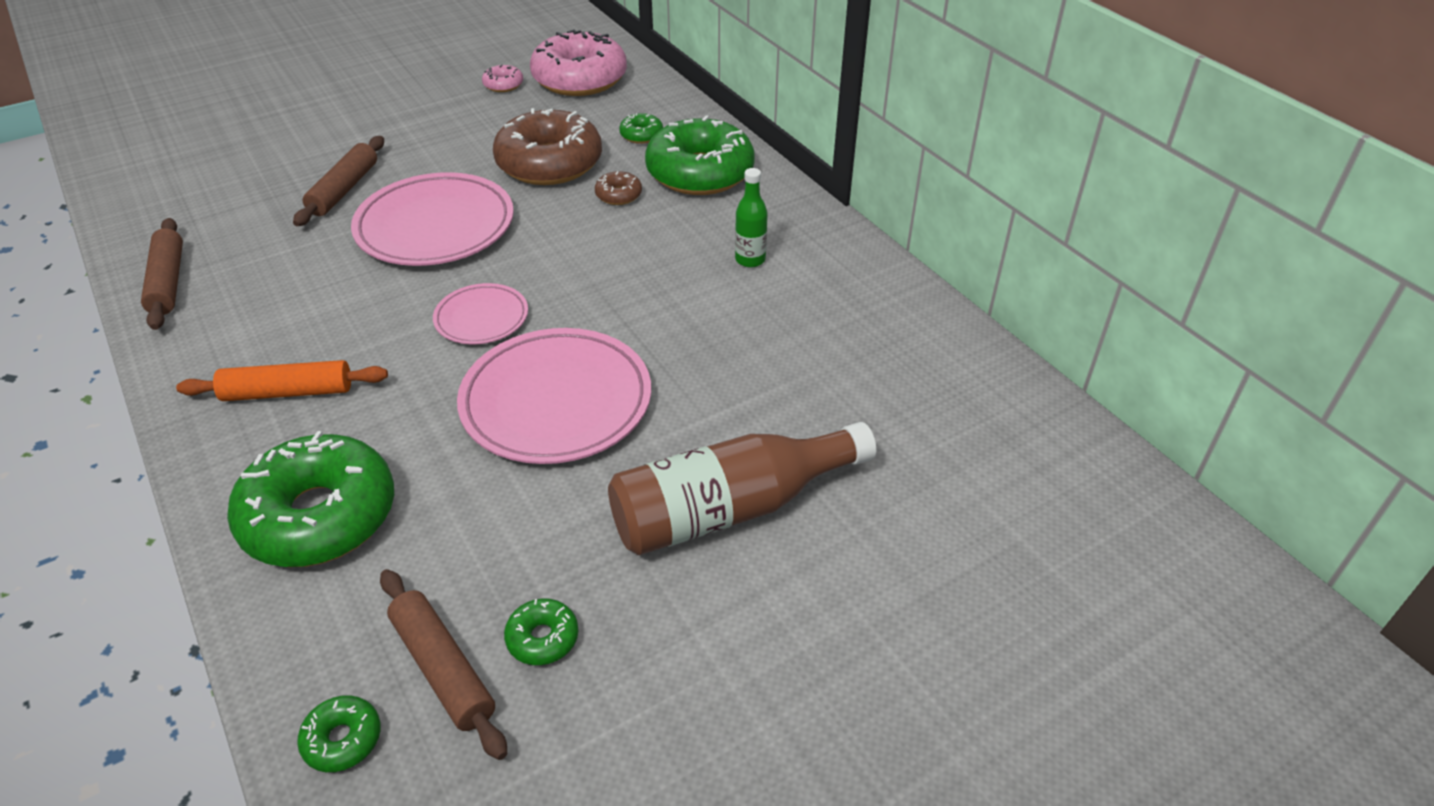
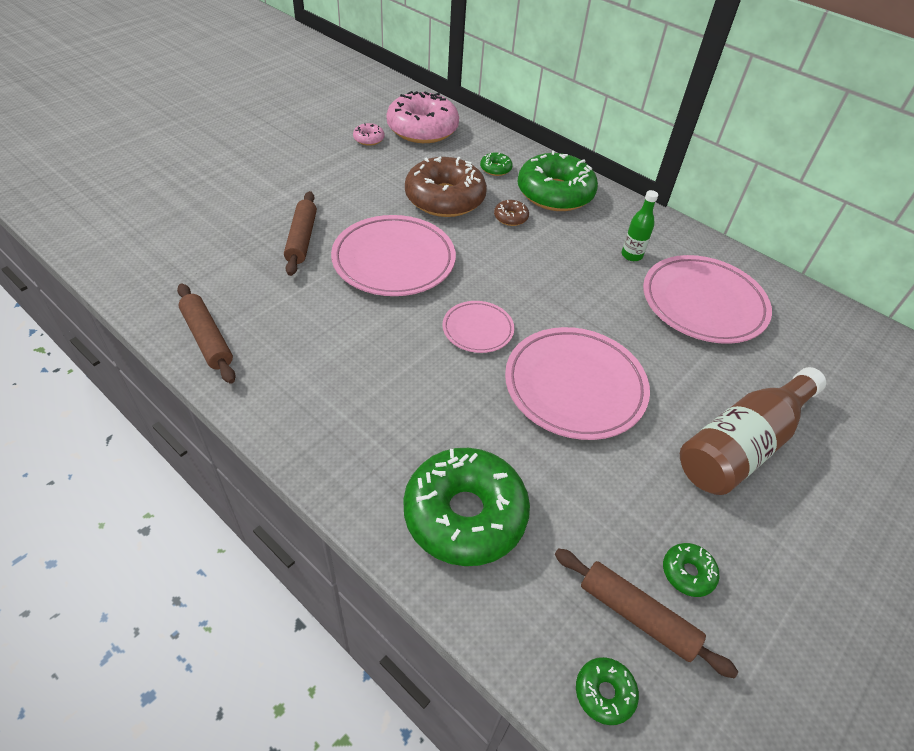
camera: 20 degrees left, 5 degrees up
orange rolling pin [176,360,388,401] -> none
none -> pink plate [643,255,772,344]

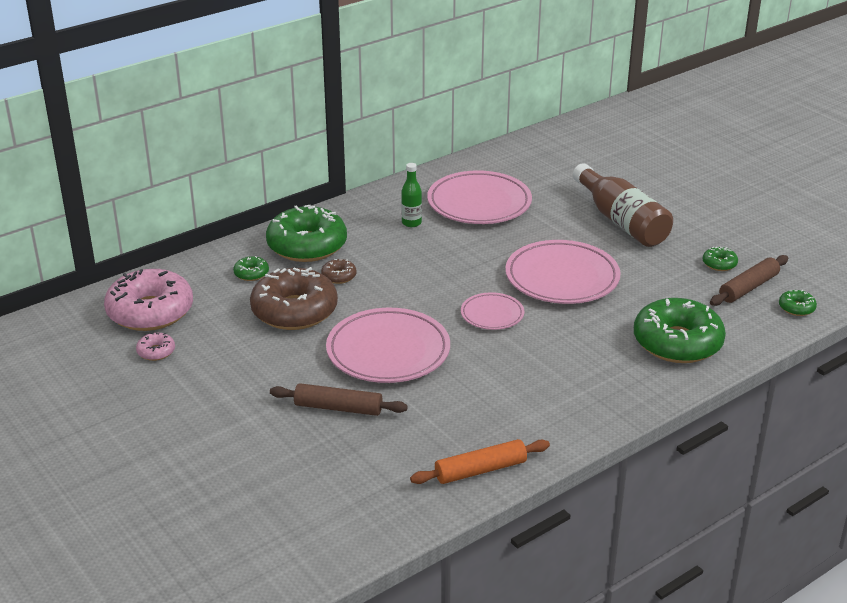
camera: 75 degrees left, 15 degrees down
brown rolling pin [177,283,236,384] -> orange rolling pin [410,439,550,484]

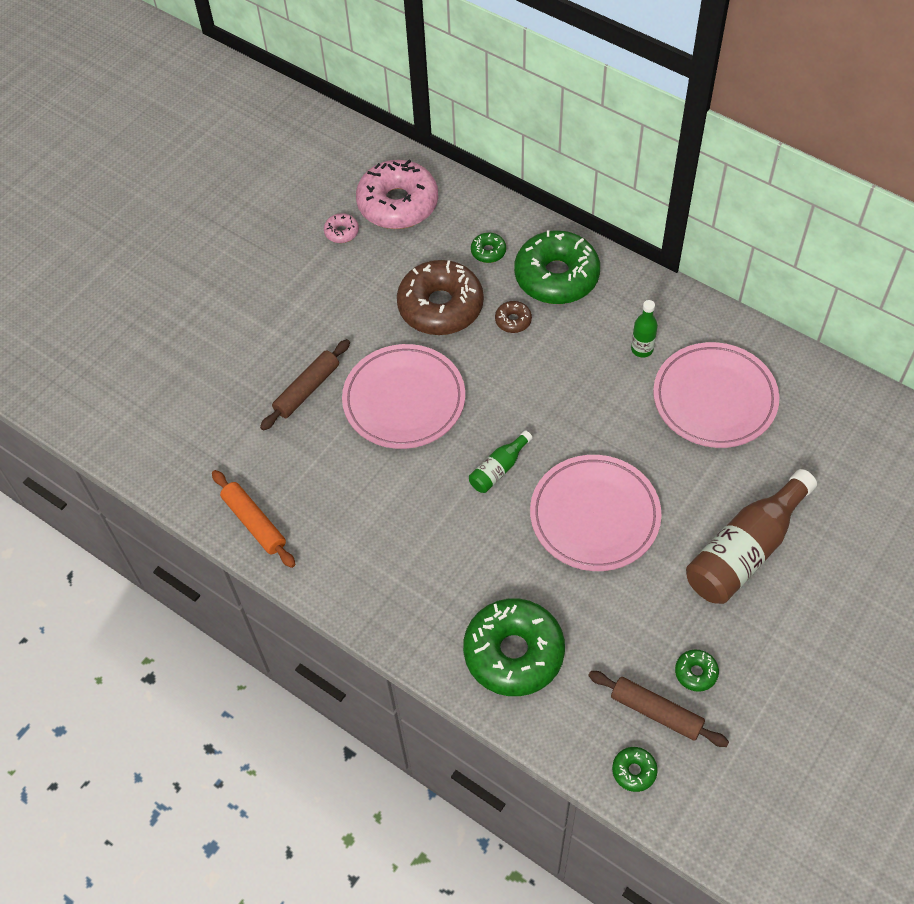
camera: 75 degrees right, 25 degrees up
brown rolling pin [270,383,408,416] -> brown rolling pin turned 45 degrees clockwise [260,339,350,431]
pink plate [461,292,524,330] -> green bottle [469,430,532,493]

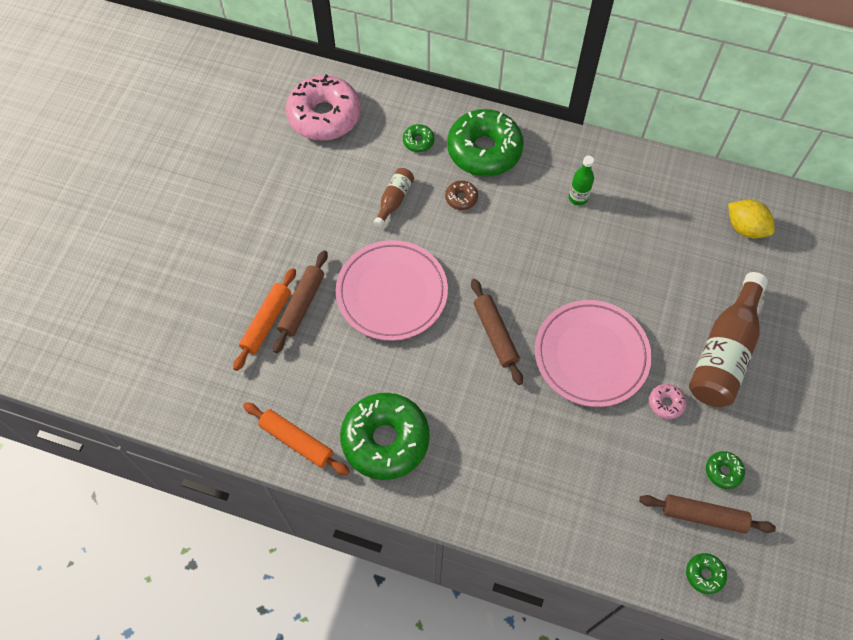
camera: 20 degrees left, 5 degrees up
pink donut [324,213,359,243] -> pink donut moved to [649,384,686,419]
brown donut [397,260,484,335] -> brown bottle [373,168,414,227]
green donut [463,598,565,696] -> green donut moved to [340,393,430,480]
green bottle [469,430,532,493] -> brown rolling pin [471,279,523,385]
pink plate [653,342,779,448] -> none
none -> orange rolling pin [233,268,296,371]
none -> yellow lemon [728,200,775,238]

